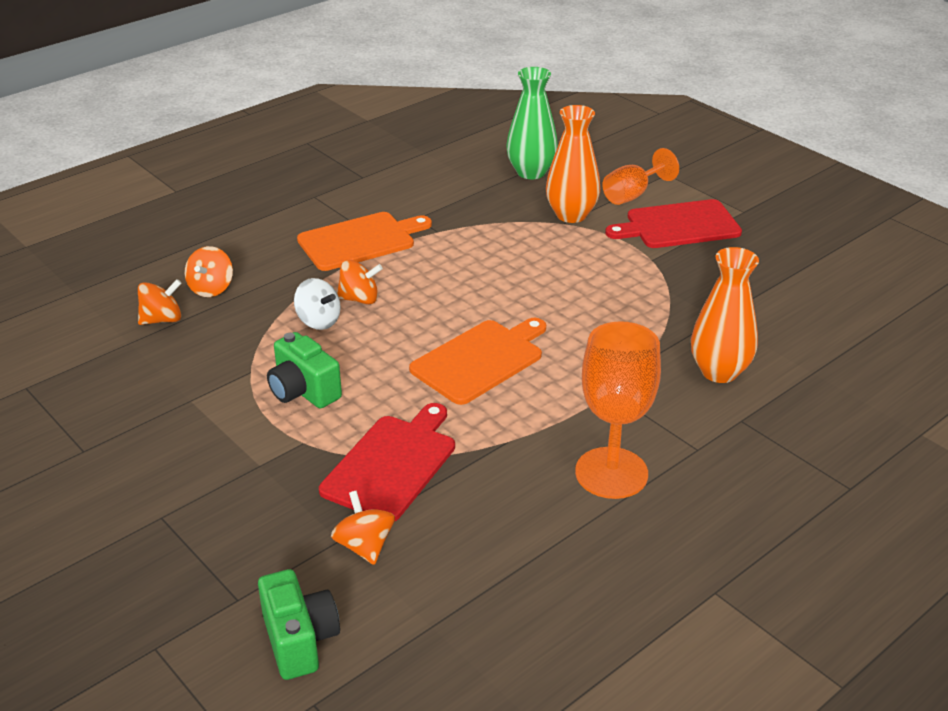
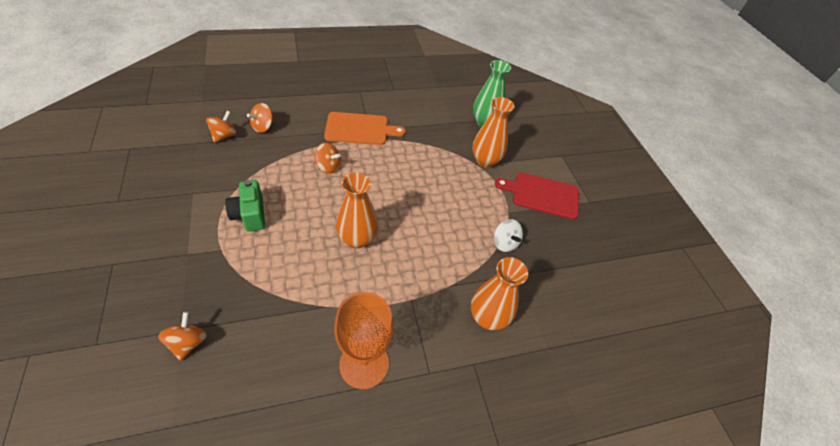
camera: 20 degrees right, 15 degrees up
orange spinning top [138,279,182,325] -> orange spinning top turned 60 degrees counterclockwise [206,111,237,142]
green camera [258,569,340,680] -> none
white spinning top [294,278,341,330] -> white spinning top moved to [494,219,523,252]
red cutting board [319,403,455,521] -> none
orange cutting board [409,318,546,405] -> orange vase [336,173,378,248]
orange goblet [602,148,679,205] -> none

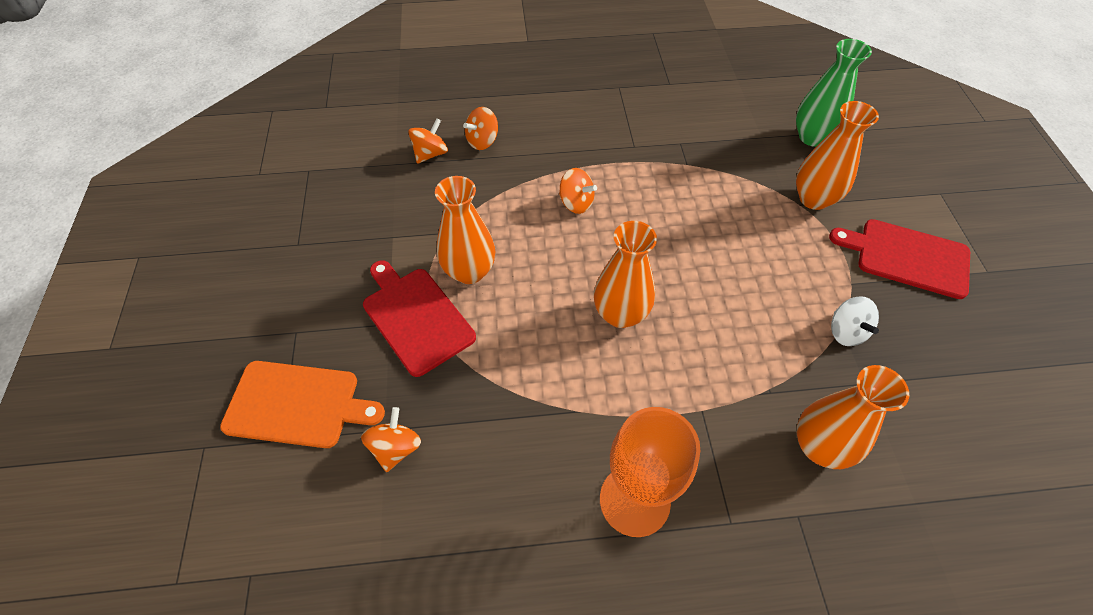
camera: 15 degrees right, 5 degrees up
green camera [225,180,265,232] -> orange vase [435,176,495,284]
orange cutting board [324,112,406,145] -> orange cutting board moved to [220,361,385,448]
none -> red cutting board [363,260,476,377]

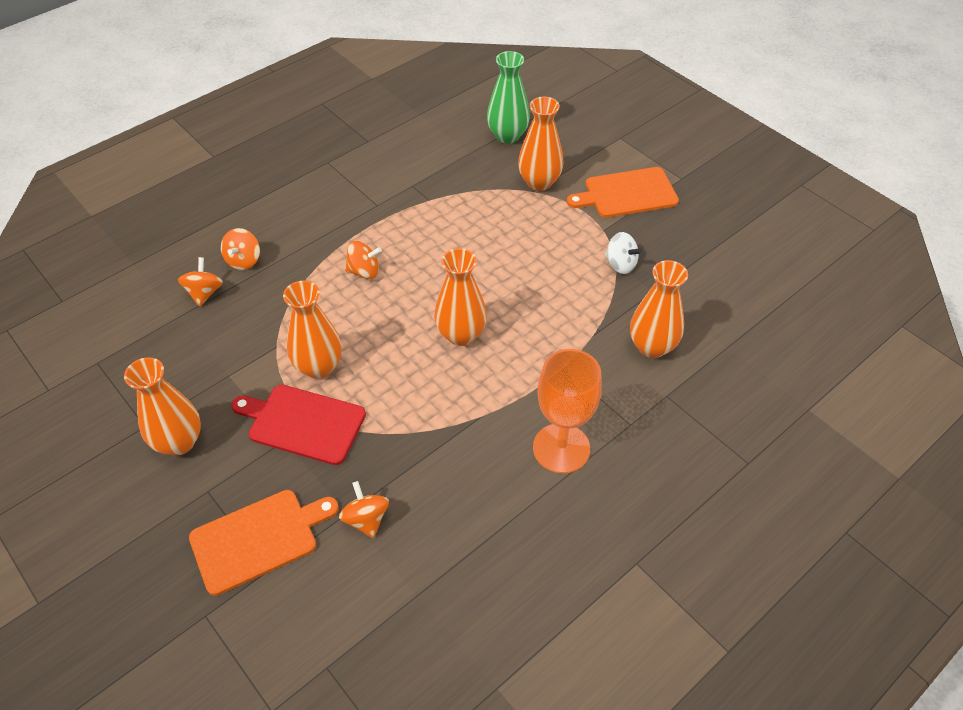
camera: 35 degrees left, 5 degrees down
red cutting board [829,219,970,299] -> orange cutting board [567,167,679,218]
none -> orange vase [124,357,201,456]

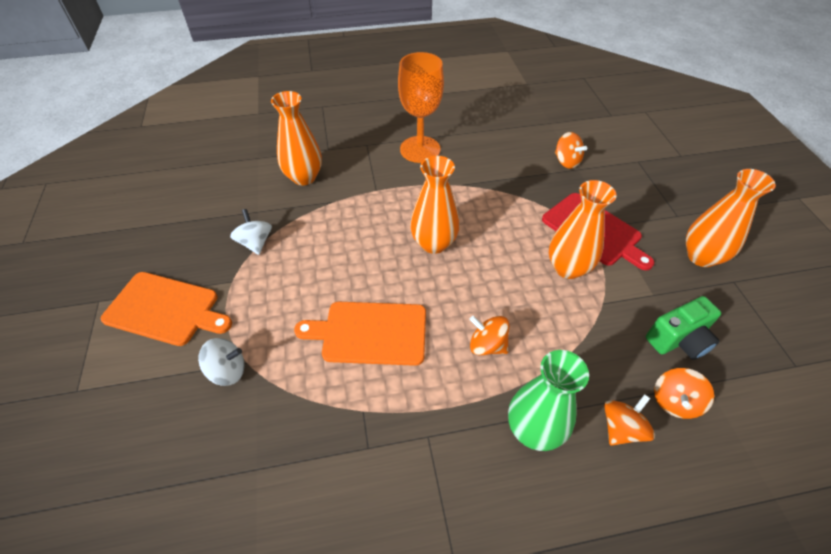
camera: 150 degrees left, 0 degrees up
orange cutting board [189,490,339,596] -> orange cutting board moved to [294,302,426,366]
orange spinning top [339,481,389,538] -> orange spinning top turned 45 degrees counterclockwise [555,132,587,169]
green vase [487,51,530,144] -> green vase moved to [508,350,589,451]
orange vase [518,97,564,191] -> white spinning top [198,338,245,386]
none -> green camera [646,296,721,360]

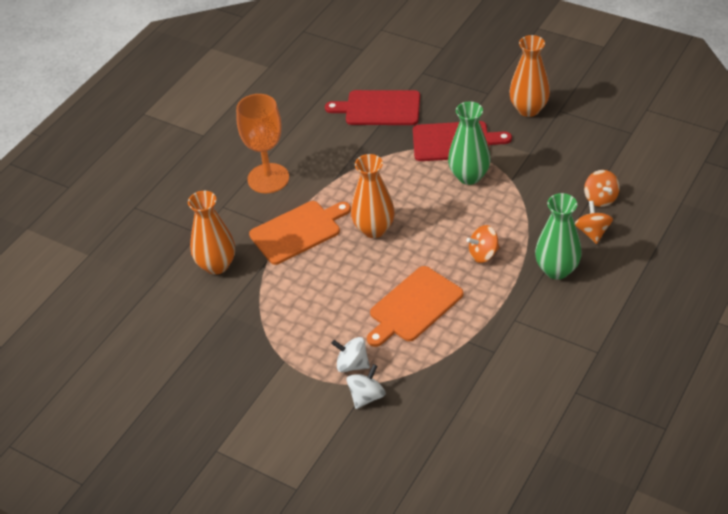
camera: 45 degrees left, 5 degrees down
orange cutting board [101,272,232,346] -> orange cutting board moved to [249,201,351,265]
white spinning top [230,209,272,255] -> white spinning top moved to [331,337,370,372]
orange vase [549,180,617,279] -> green vase [448,101,491,185]
orange spinning top [555,132,587,169] -> red cutting board [325,90,420,125]
green camera [646,296,721,360] -> none

